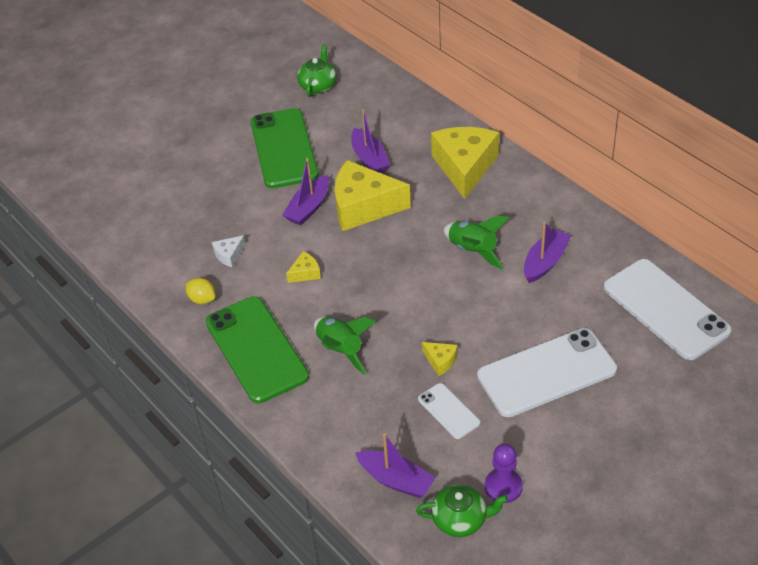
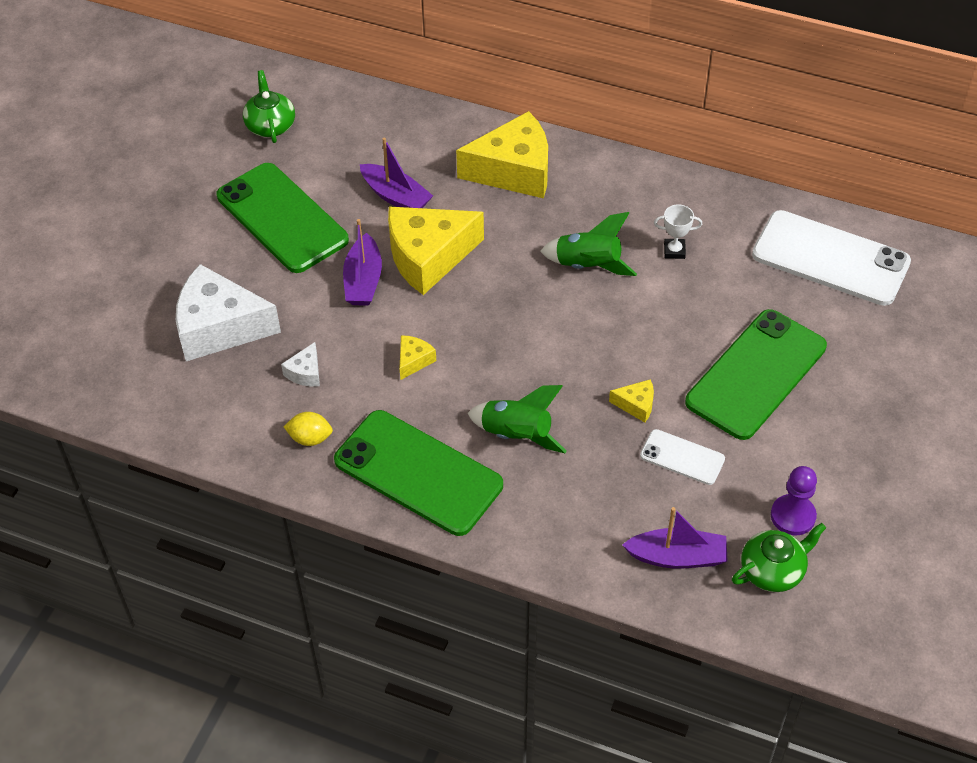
camera: 30 degrees left, 5 degrees up
yellow cheese [431,127,499,199] -> yellow cheese turned 105 degrees clockwise [456,111,548,198]
white phone [477,328,617,417] -> green phone [685,309,827,440]
purple boat [524,222,571,283] -> white trophy [654,204,702,259]
none -> white cheese [176,264,281,361]

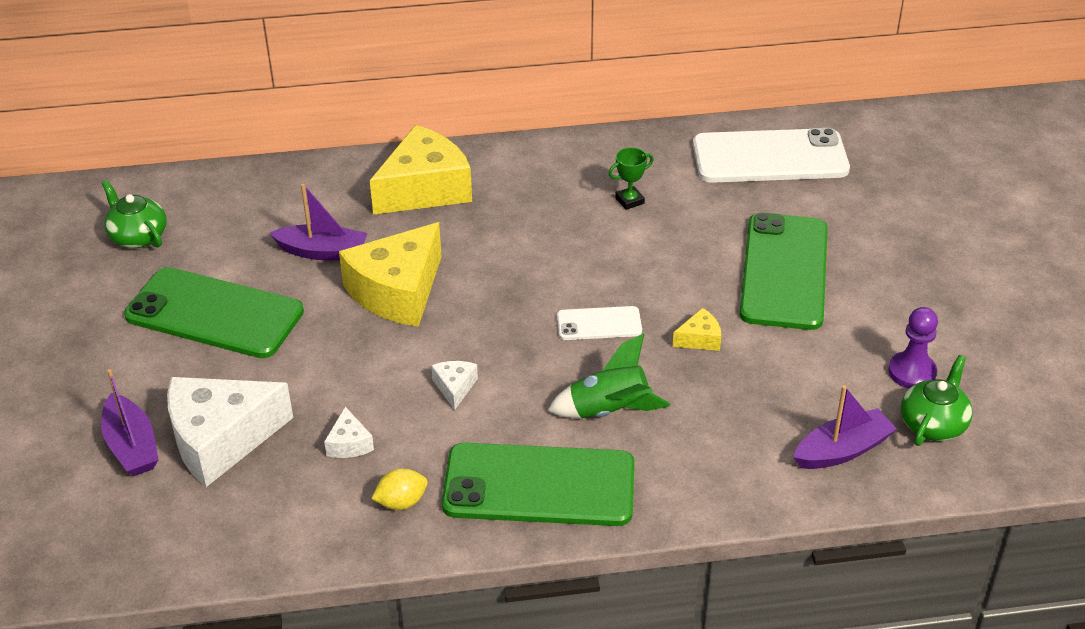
camera: 30 degrees left, 10 degrees down
purple boat [343,219,382,306] -> purple boat moved to [101,369,159,476]
yellow cheese [400,335,436,380] -> white cheese [431,361,478,410]
green rocket [540,212,637,276] -> none
white phone [640,429,725,485] -> white phone moved to [557,306,642,340]
white trophy [654,204,702,259] -> green trophy [609,147,654,210]

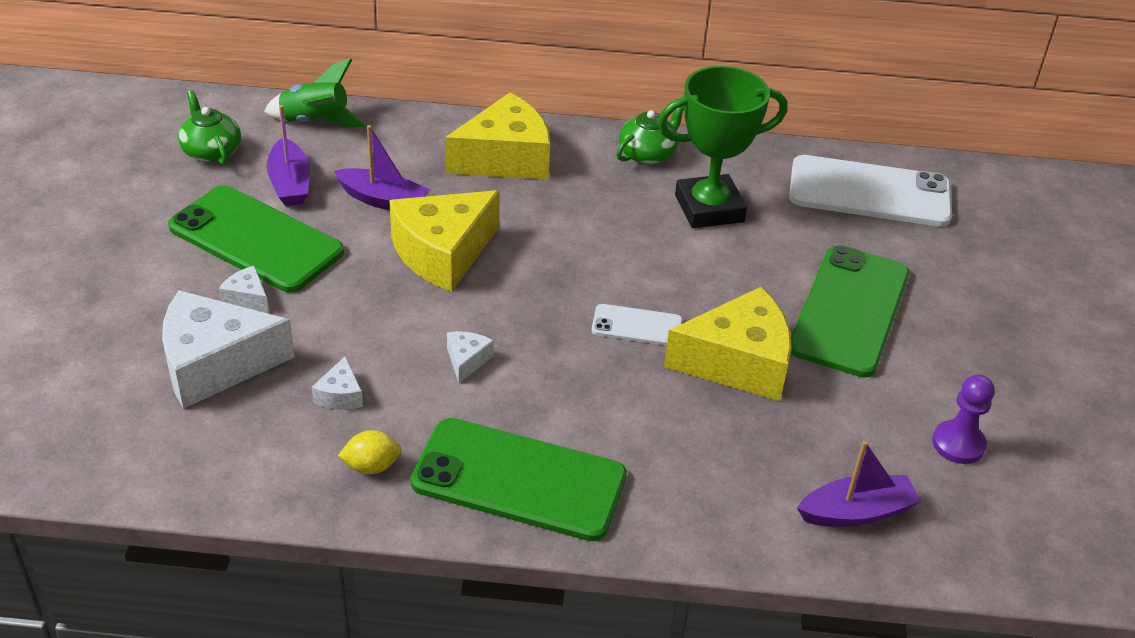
camera: 10 degrees right, 0 degrees up
purple boat [101,369,159,476] -> purple boat moved to [267,105,310,206]
green rocket [548,333,670,418] -> green rocket moved to [264,58,366,128]
green trophy [609,147,654,210] -> green trophy [657,66,788,228], size x2.45
yellow cheese [673,308,721,351] -> yellow cheese [664,287,792,401], size x2.34
green teapot [901,355,973,446] -> green teapot moved to [616,106,684,165]
none -> white cheese [219,266,269,312]

